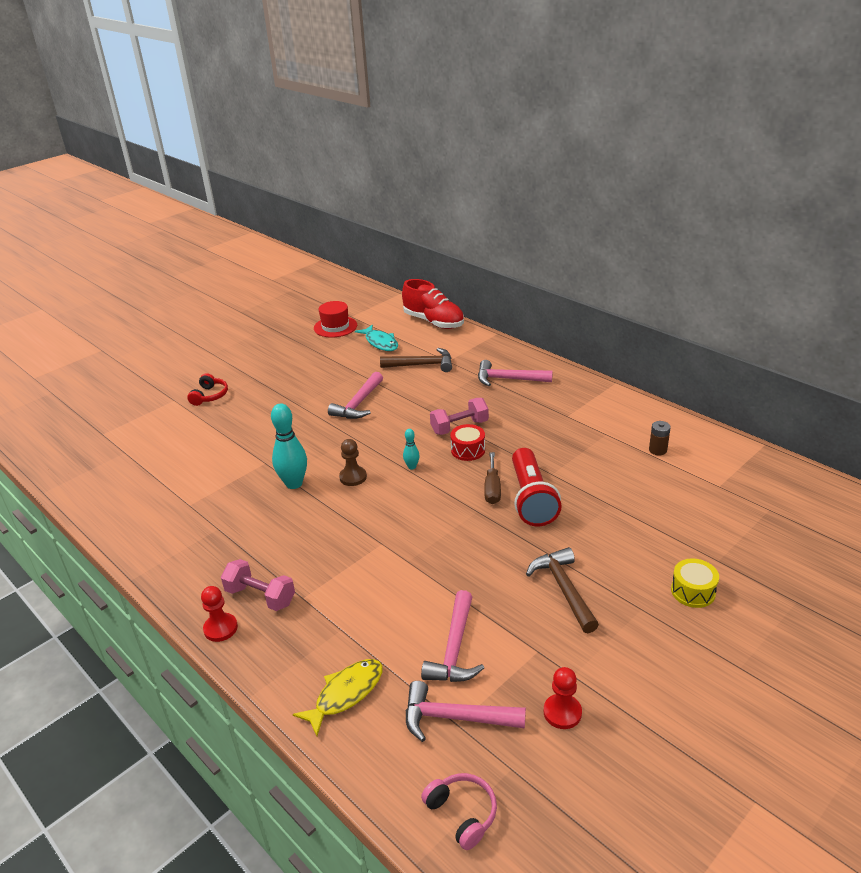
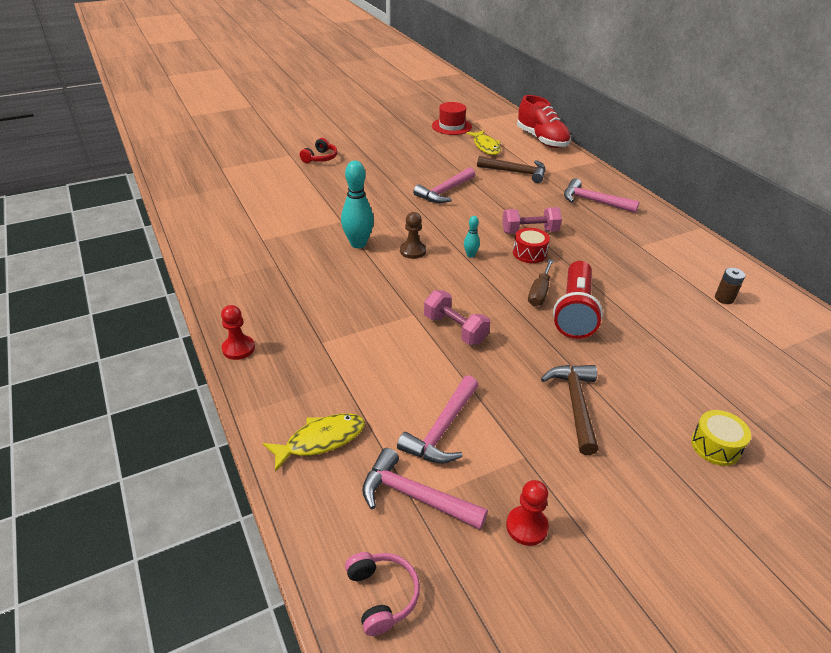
camera: 15 degrees right, 5 degrees up
pink dumbbell [221,559,295,611] -> pink dumbbell moved to [424,290,490,345]
turquoise fish [355,325,398,351] -> yellow fish [466,130,501,155]

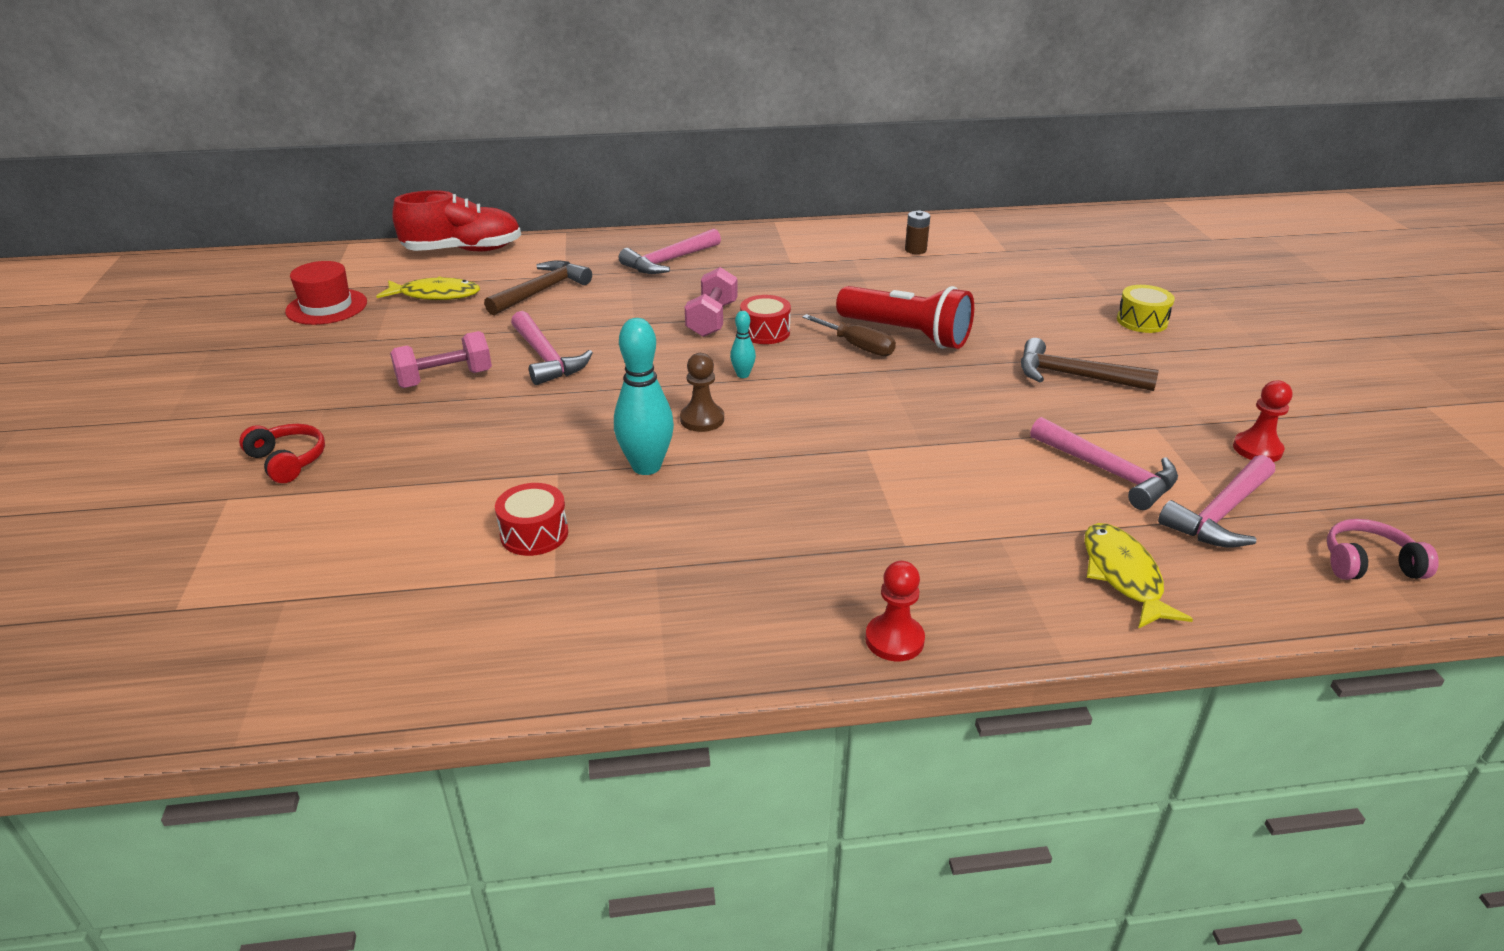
camera: 70 degrees left, 5 degrees down
pink dumbbell [424,290,490,345] -> pink dumbbell moved to [390,331,492,388]
none -> red drum [495,483,568,556]

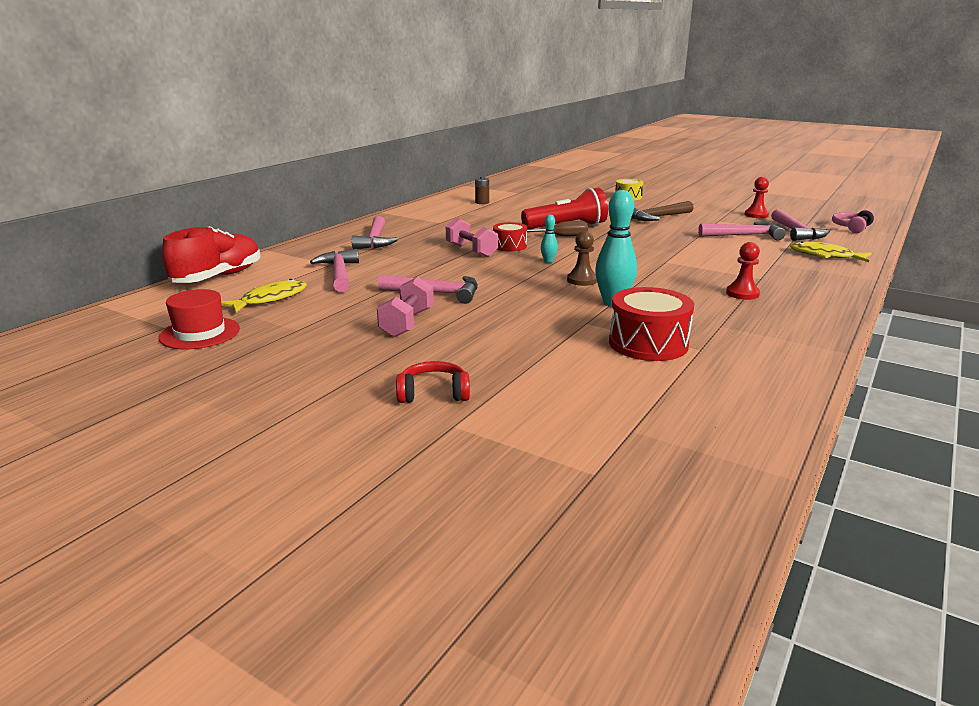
camera: 50 degrees left, 10 degrees down
brown hammer [484,261,592,315] -> pink hammer [310,249,359,292]
red drum [495,483,568,556] -> red drum [609,287,694,361], size x1.62
red pawn [865,561,925,661] -> red pawn moved to [726,242,760,300]

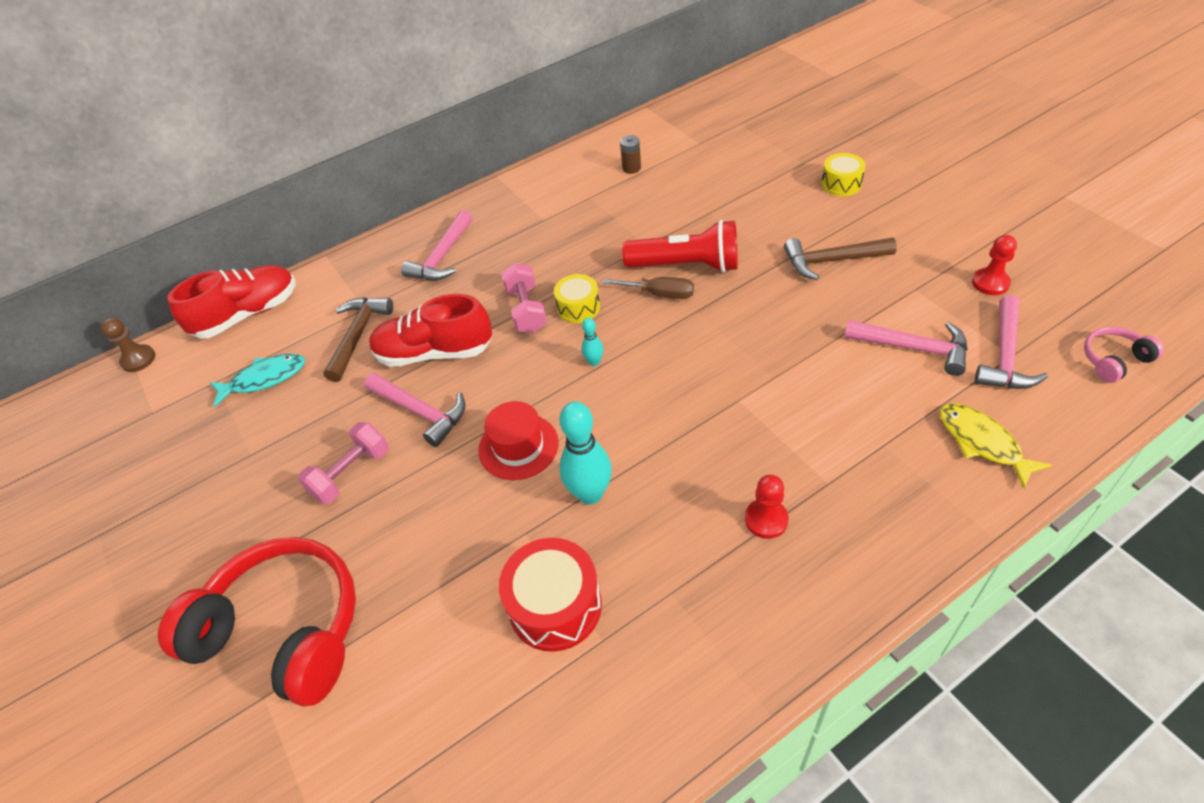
camera: 30 degrees right, 25 degrees up
red hat [159,289,240,349] -> red hat moved to [478,401,559,480]
yellow fish [221,279,307,312] -> turquoise fish [210,354,305,407]
pink hammer [310,249,359,292] -> brown hammer [323,297,393,382]
red headphones [396,361,470,403] -> red headphones [158,537,356,707], size x2.30
red drum [493,222,527,252] -> yellow drum [554,274,600,323]
brown pawn [567,231,597,286] -> brown pawn moved to [101,318,156,372]
none -> red shoe [369,294,492,367]

